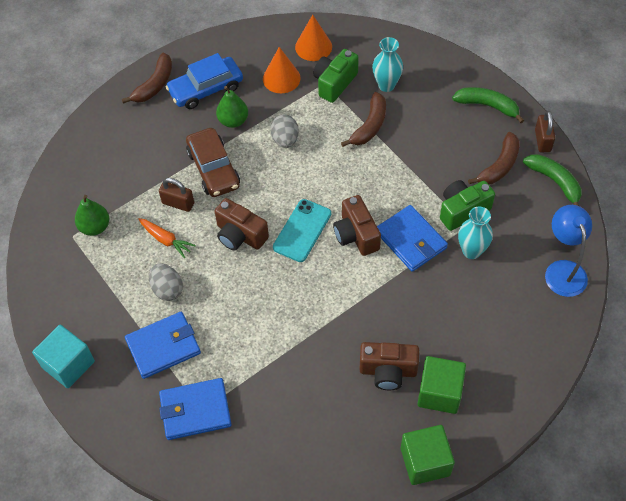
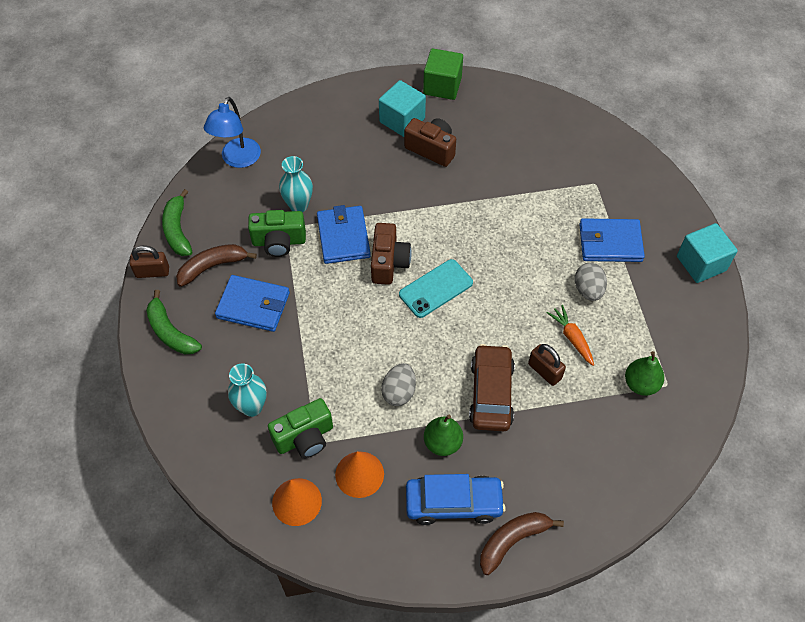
camera: 155 degrees left, 0 degrees up
blue wallet [159,378,232,440] -> blue wallet moved to [215,275,290,332]
brown camera [215,198,269,251] -> none
brown banana [341,92,386,147] -> none
green cube [417,356,466,414] -> turquoise cube [379,80,426,137]
brown padlock [535,111,555,152] -> brown padlock turned 60 degrees clockwise [130,246,169,278]

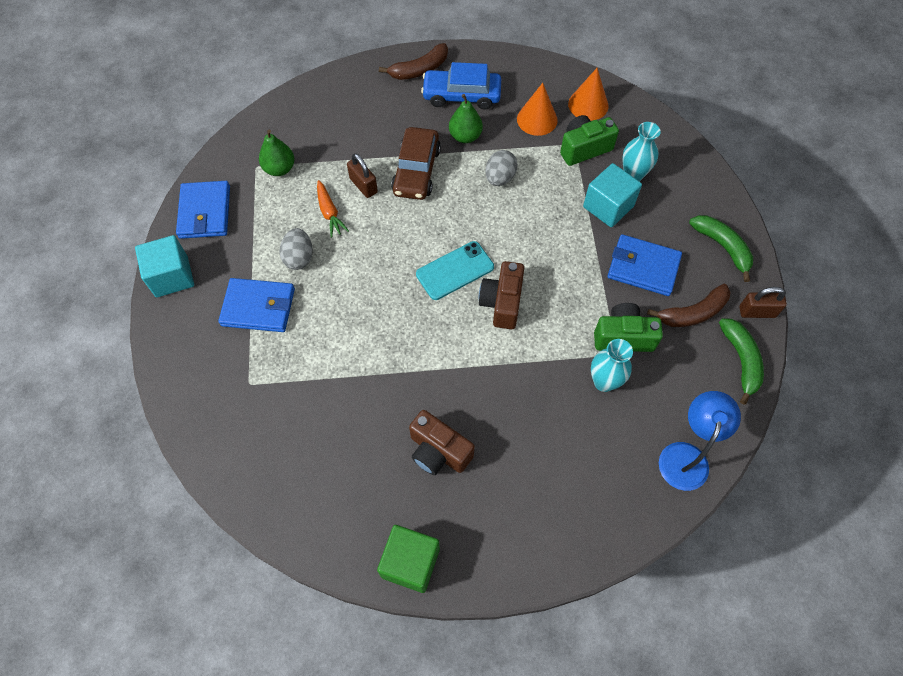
camera: 175 degrees left, 5 degrees up
blue wallet [317,205,371,264] -> blue wallet moved to [176,181,230,239]
turquoise cube [379,80,426,137] -> turquoise cube moved to [583,163,642,227]

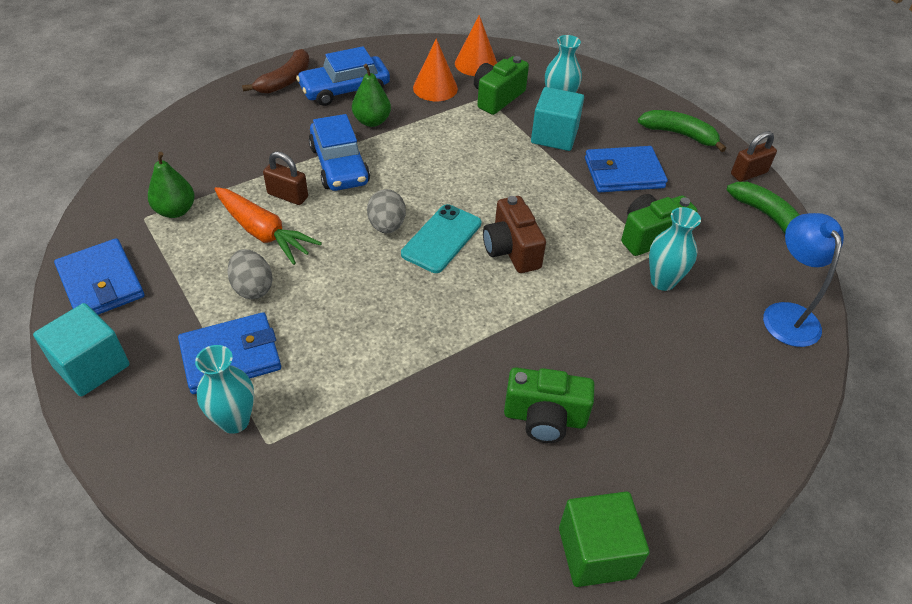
camera: 30 degrees left, 15 degrees down
orange carrot [317,180,349,238] -> orange carrot [215,187,322,265], size x1.58
brown car [391,127,441,200] -> blue car [309,114,370,191]
brown camera [409,410,475,475] -> green camera [504,368,595,443]
grey egg [485,150,518,186] -> grey egg moved to [367,189,406,233]
brown banana [647,284,731,327] -> none
none -> turquoise vase [195,345,254,434]

